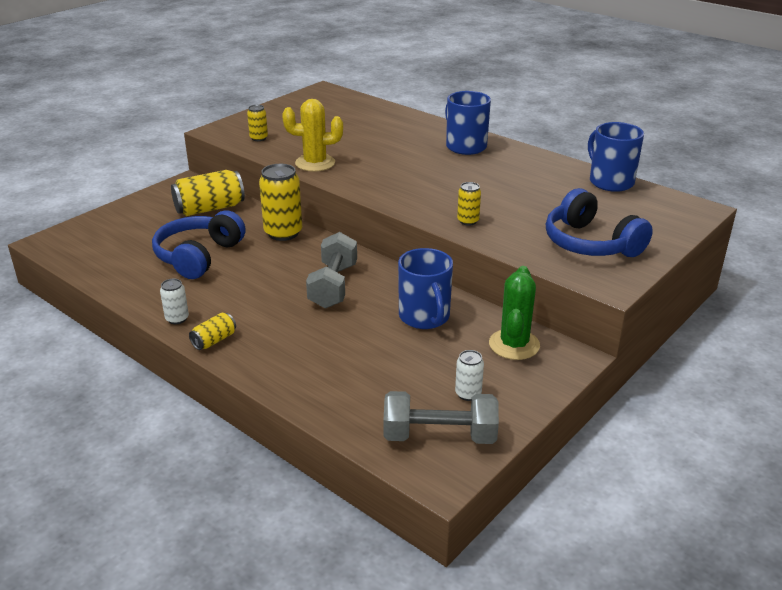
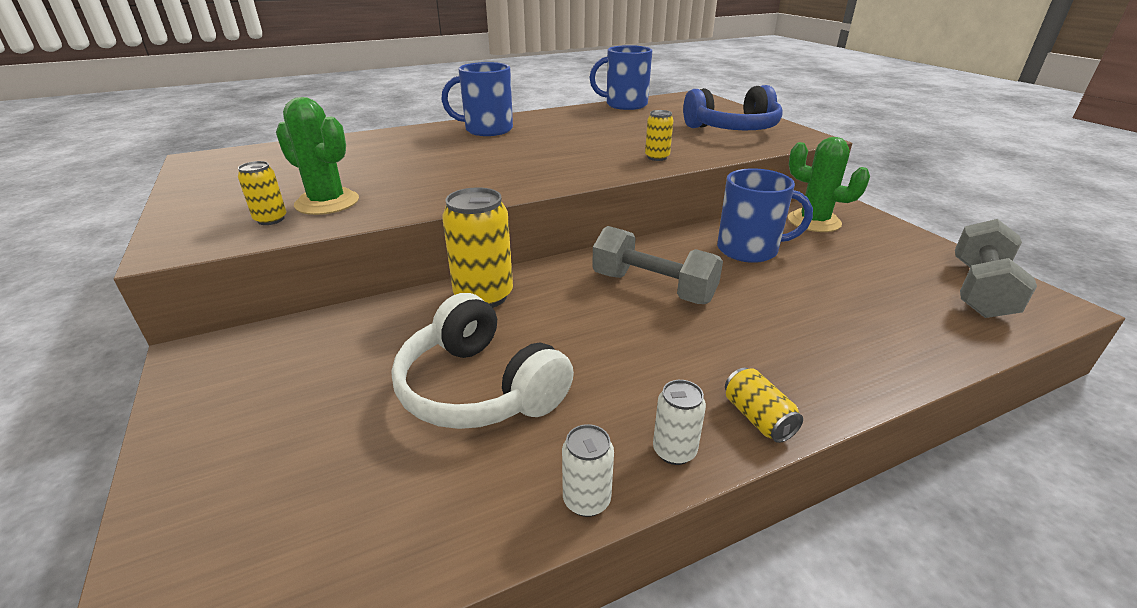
camera: 65 degrees left, 0 degrees up
blue headphones [152,210,246,279] -> white headphones [392,293,574,429]
yellow can [171,170,245,216] -> none
yellow cactus [282,99,343,172] -> none
white can [455,350,484,401] -> white can moved to [562,424,614,517]
none -> green cactus [276,97,359,215]

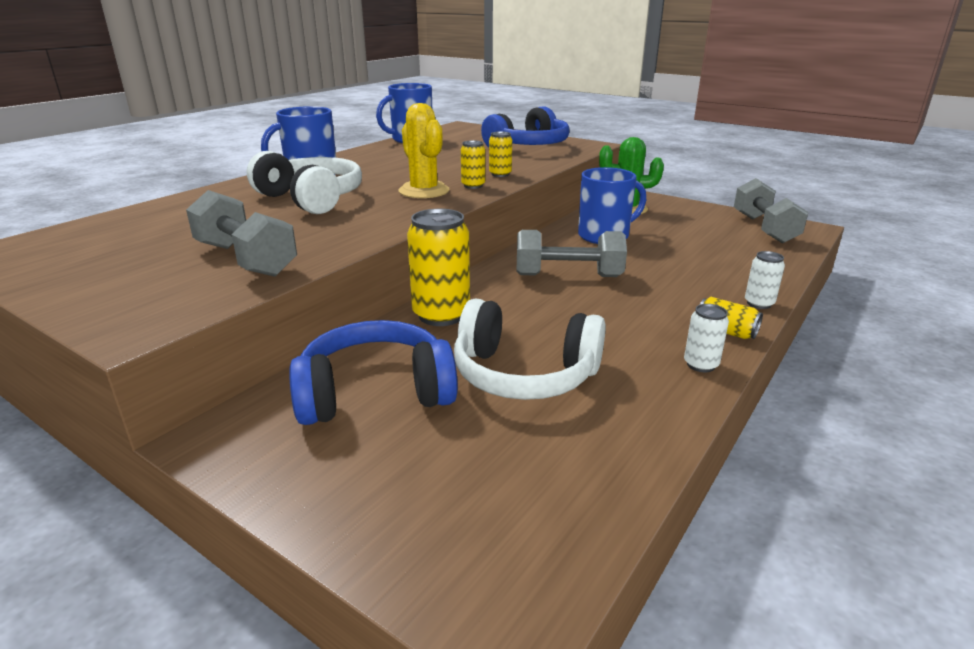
camera: 30 degrees left, 5 degrees down
yellow can [238,161,287,225] -> yellow can moved to [461,140,485,189]
green cactus [276,97,359,215] -> grey dumbbell [186,190,297,277]
white can [562,424,614,517] -> white can moved to [745,251,785,309]
none -> white headphones [247,151,362,214]
none -> blue headphones [289,320,458,425]
none -> yellow cactus [398,103,450,198]

